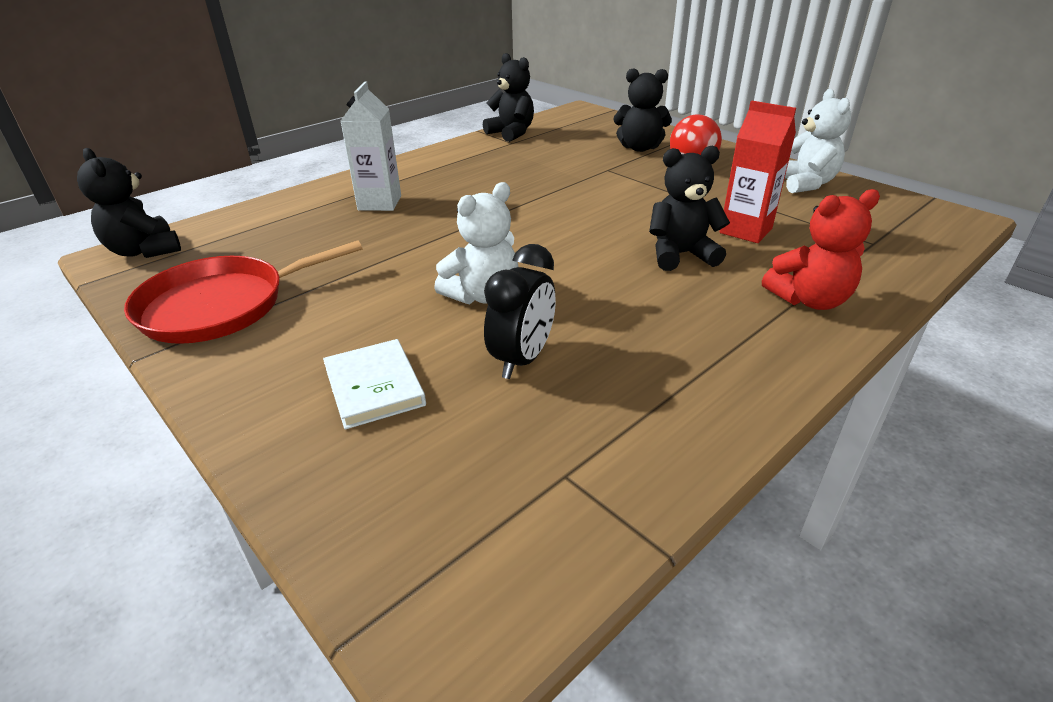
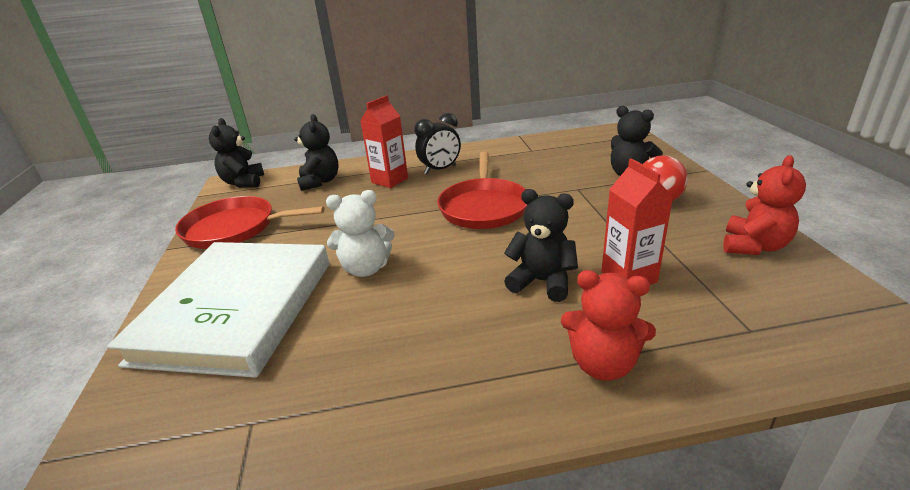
camera: 35 degrees right, 5 degrees down
white book [323,339,426,430] -> white book [107,242,329,378], size x2.46
white carton [340,81,401,211] -> red carton [360,95,408,188]
black teddy bear [483,53,534,142] -> black teddy bear moved to [294,114,339,191]
black clock [484,244,556,379] -> black clock moved to [414,113,461,174]
white teddy bear [785,89,851,193] -> red teddy bear [723,155,806,255]
none -> red pan [437,151,528,229]

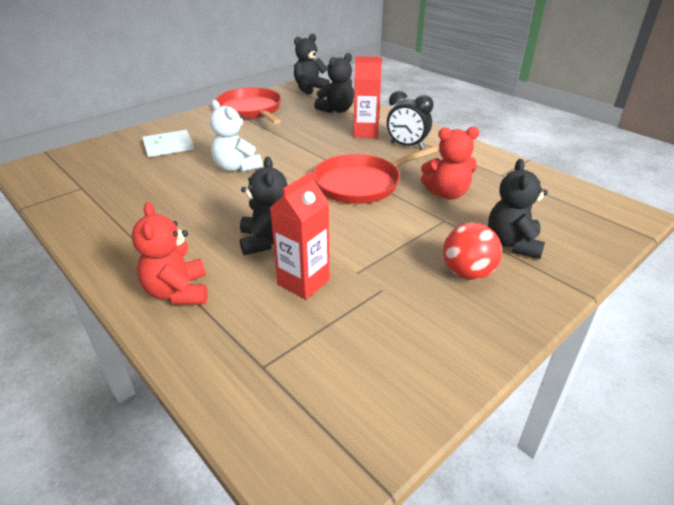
camera: 55 degrees right, 5 degrees up
white book [107,242,329,378] -> white book [142,130,194,157], size x0.41
red teddy bear [723,155,806,255] -> red teddy bear moved to [421,127,479,200]

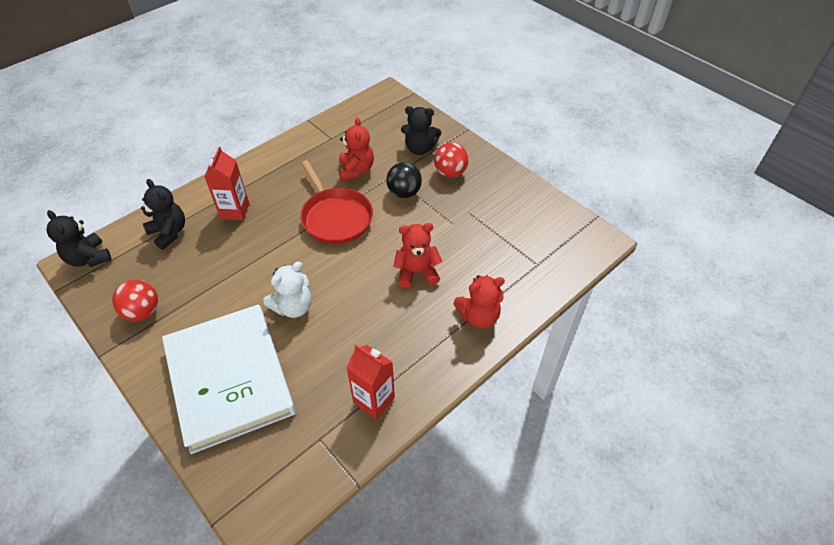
camera: 90 degrees left, 15 degrees up
white book [142,130,194,157] -> white book [162,305,296,454], size x2.46
red pan [215,88,281,124] -> red ball [112,279,158,321]
black teddy bear [240,156,288,255] -> red teddy bear [393,223,442,288]
red carton [270,172,330,299] -> red carton moved to [346,344,395,419]
black clock [387,90,434,149] -> none
none -> black ball [386,162,422,198]

